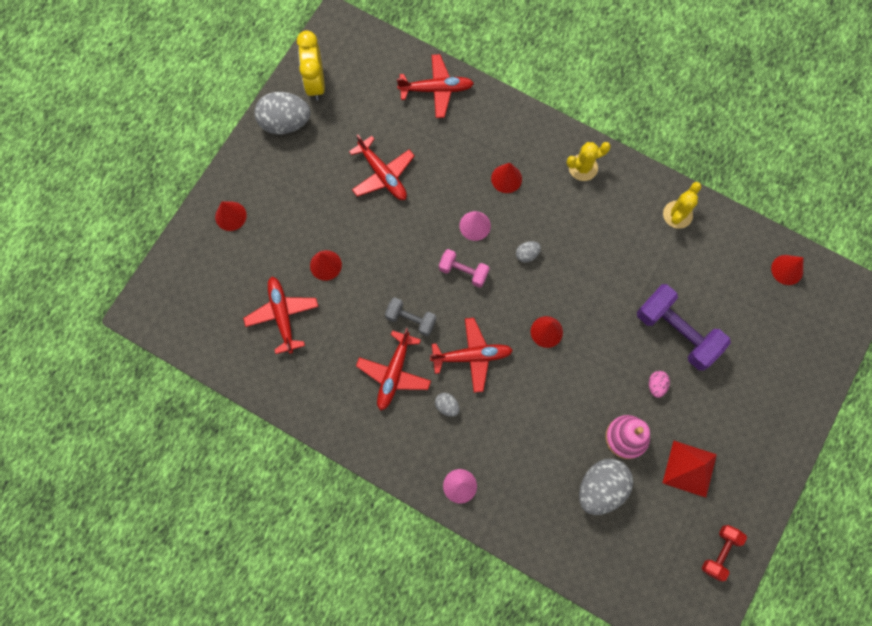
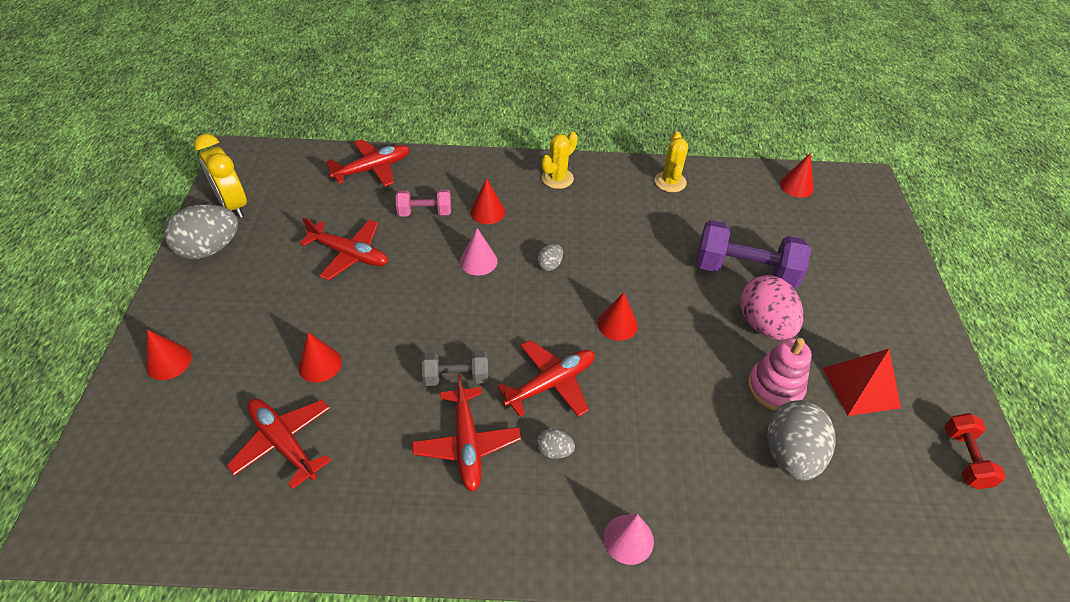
camera: 30 degrees left, 25 degrees down
pink dumbbell [439,249,490,288] -> pink dumbbell moved to [396,189,451,217]
pink egg [649,371,670,398] -> pink egg [740,275,803,340], size x2.18

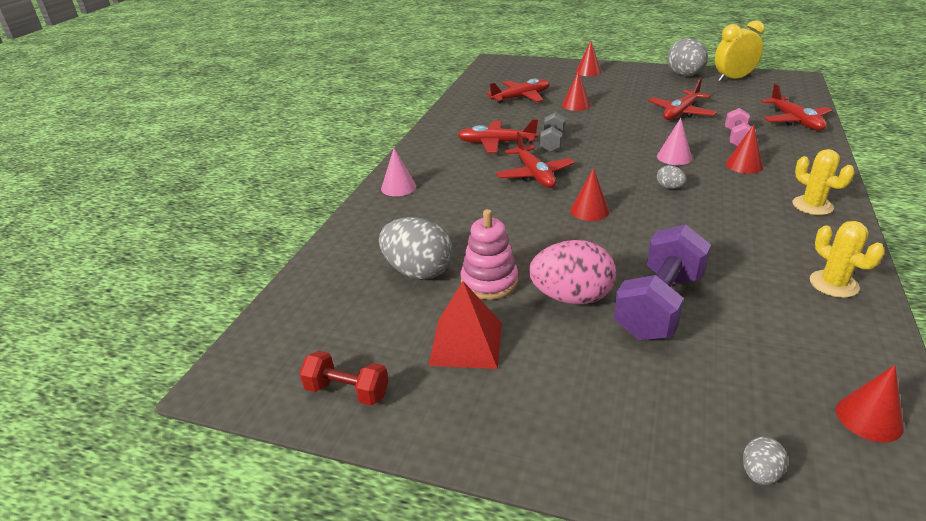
camera: 110 degrees right, 15 degrees down
grey egg [536,429,575,459] -> grey egg moved to [743,437,788,485]
yellow cactus [655,132,688,192] -> yellow cactus turned 45 degrees clockwise [810,221,885,298]

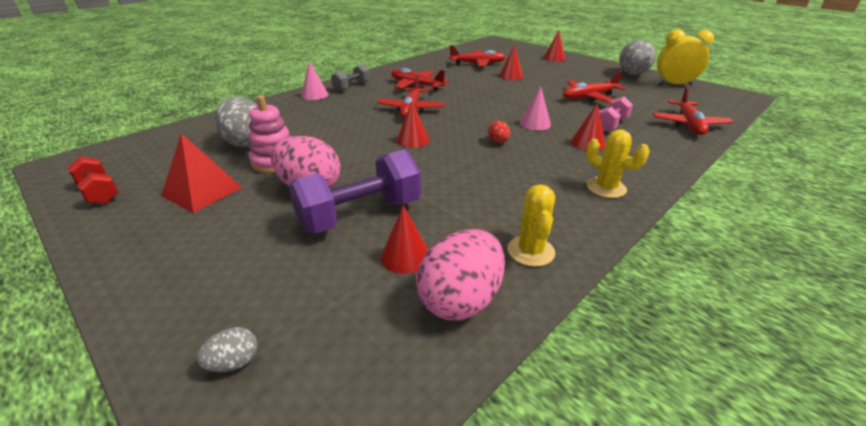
camera: 25 degrees right, 0 degrees up
grey dumbbell [540,112,565,152] -> grey dumbbell moved to [331,64,370,92]
grey egg [657,165,687,189] -> red egg [488,121,510,143]
yellow cactus [793,149,855,215] -> yellow cactus turned 45 degrees counterclockwise [586,129,650,198]
red cone [836,365,904,442] -> red cone moved to [381,205,428,274]
none -> pink egg [416,229,505,321]

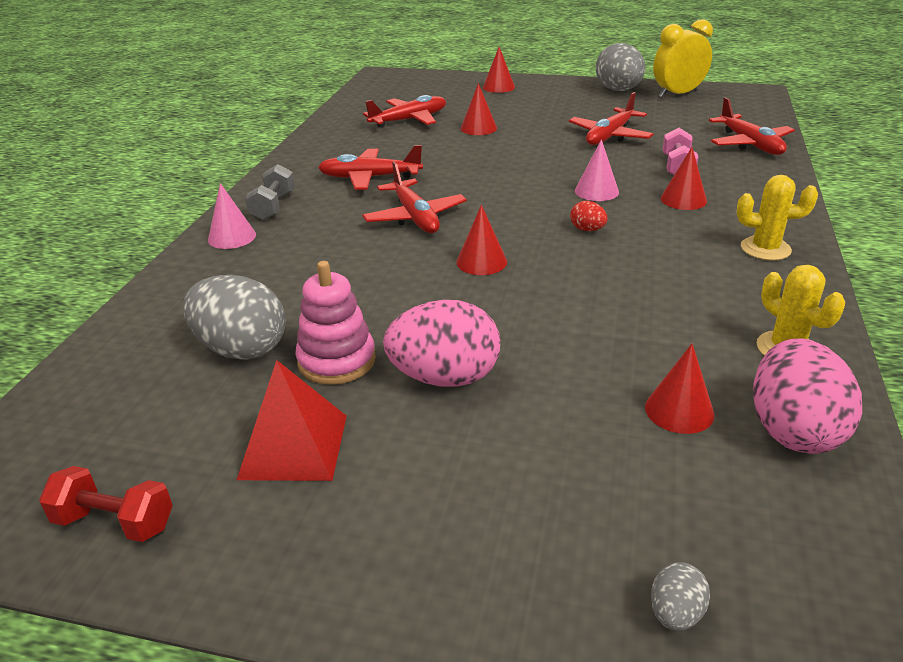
camera: 30 degrees left, 0 degrees up
purple dumbbell [288,149,421,234] -> none

